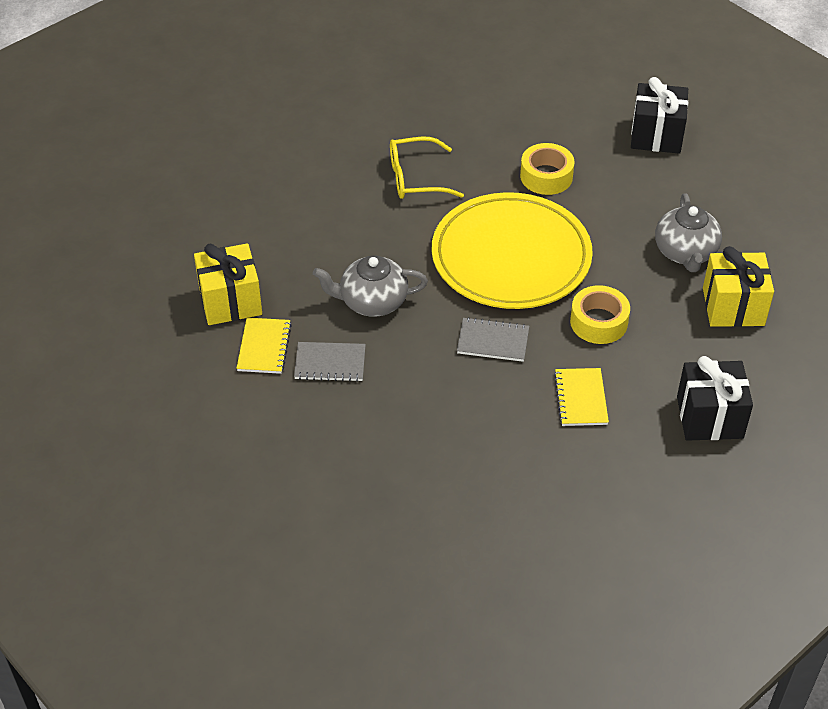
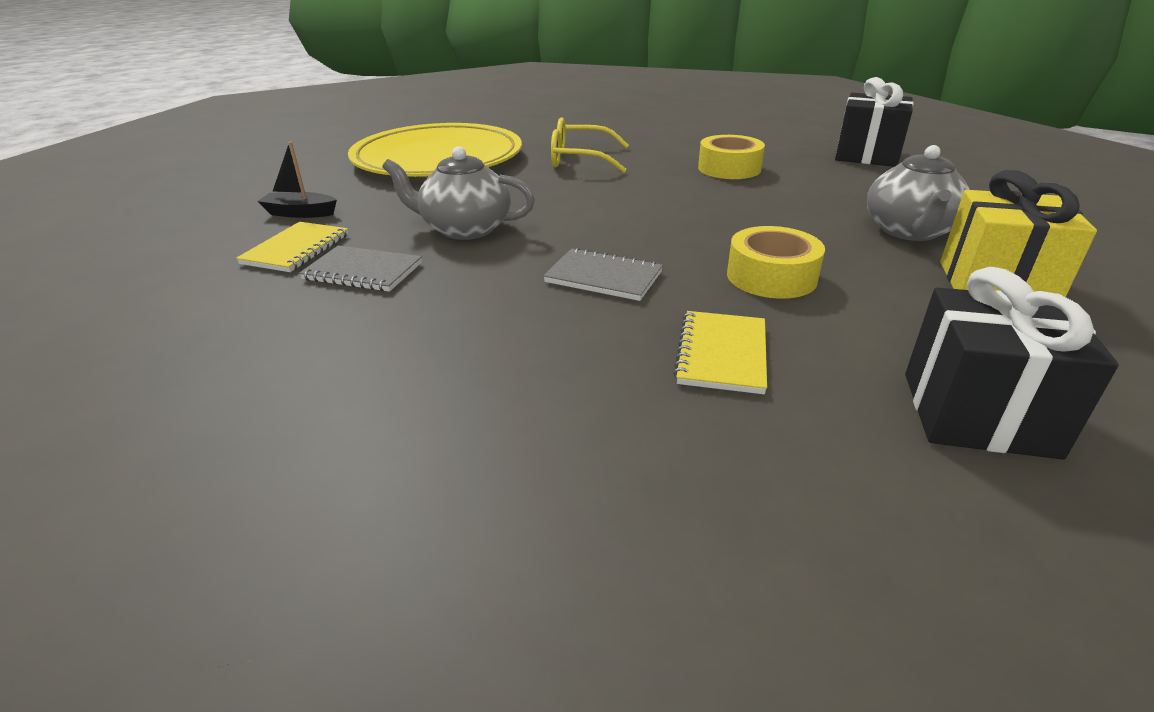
camera: 15 degrees right, 15 degrees down
yellow gift [194,243,262,325] -> black boat [257,141,337,218]
yellow plate [432,192,593,309] -> yellow plate moved to [348,123,522,177]

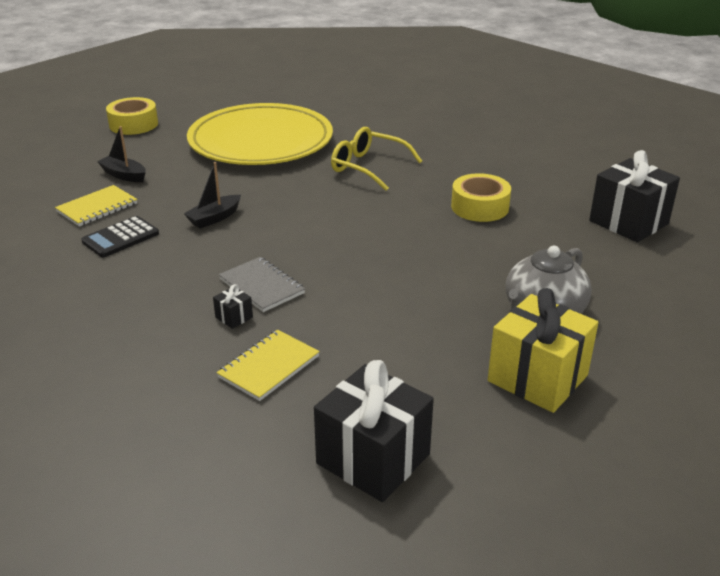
camera: 25 degrees right, 0 degrees up
grey notebook [299,245,422,292] -> black calculator [81,216,159,257]
grey teapot [382,146,535,240] -> black boat [184,162,241,228]
yellow tape [727,226,825,299] -> yellow tape moved to [106,97,158,135]
none -> black gift [213,284,253,329]

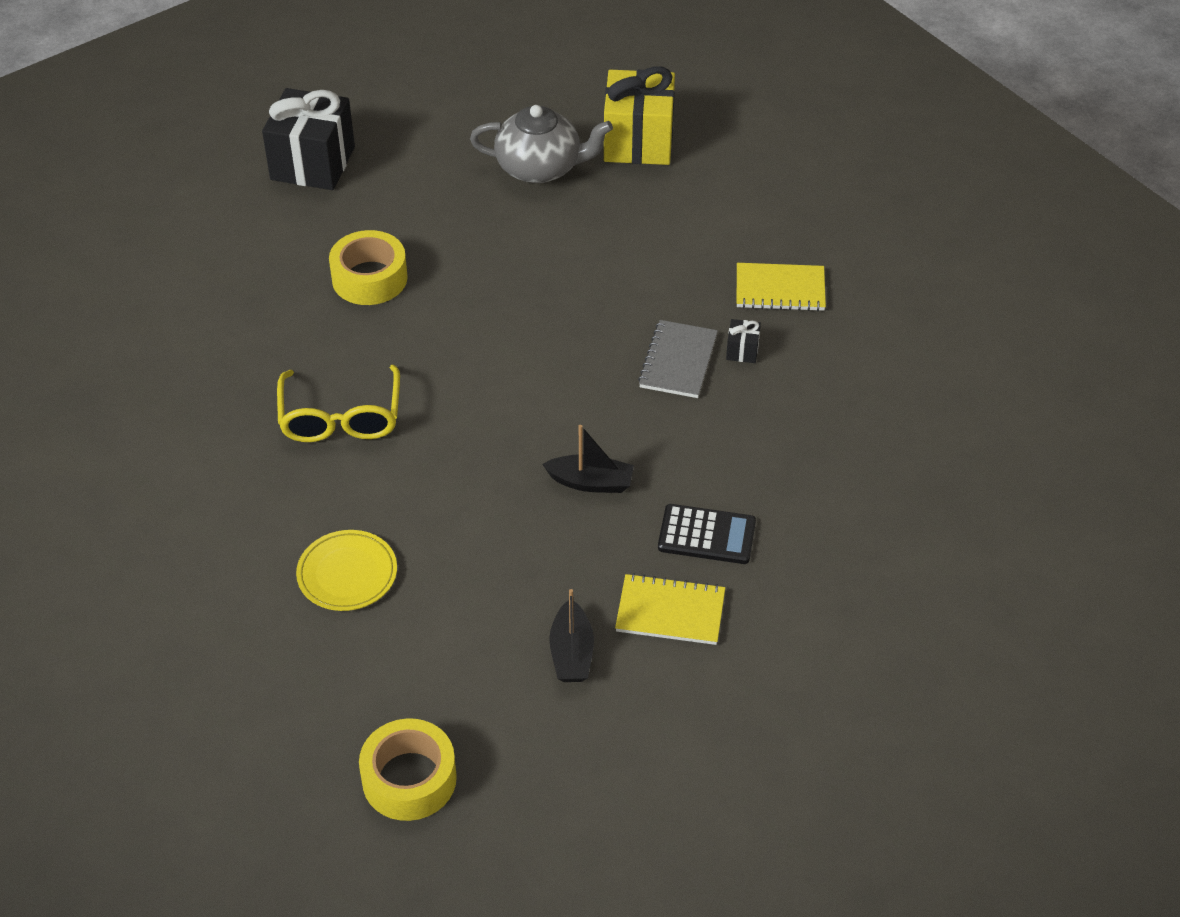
camera: 125 degrees left, 15 degrees up
yellow plate [187,103,333,165] -> yellow plate [296,530,397,611], size x0.40
black gift [314,360,434,502] -> none

